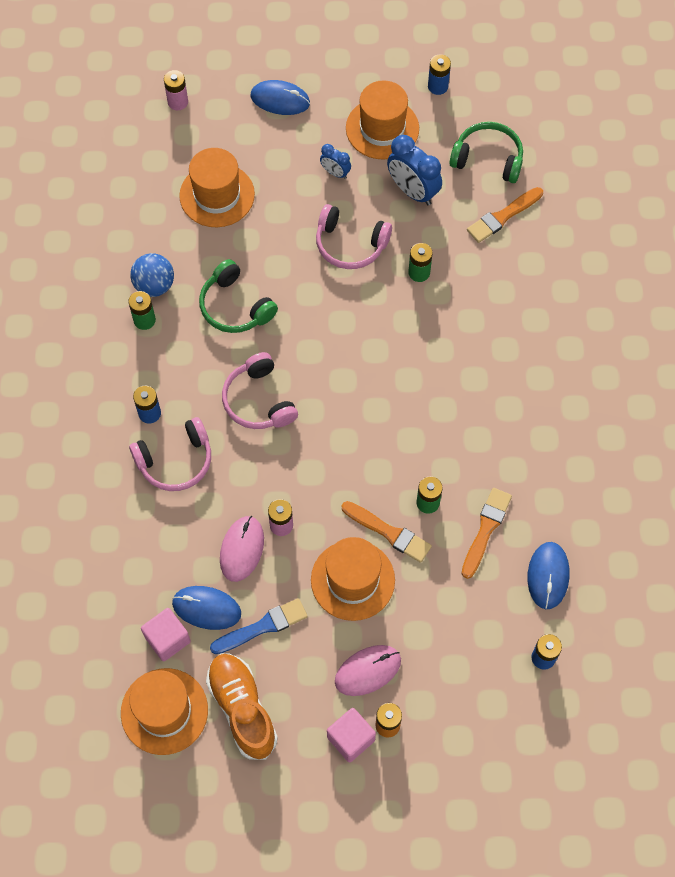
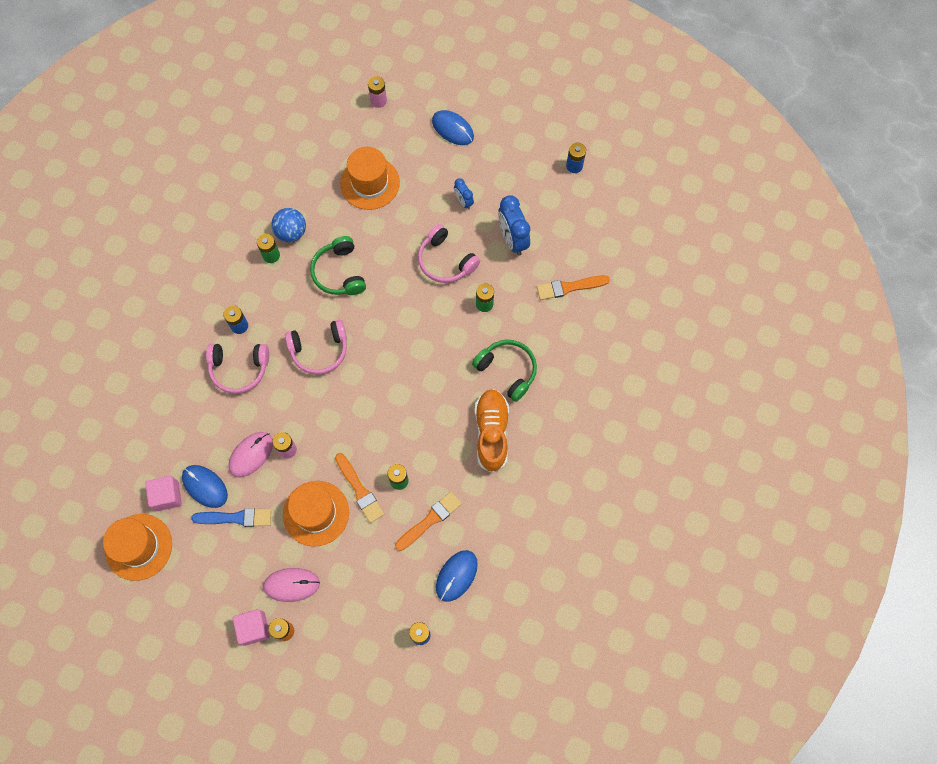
camera: 25 degrees right, 5 degrees up
orange shoe [206,653,278,760] -> orange shoe moved to [475,389,509,473]
pink headphones [222,352,298,429] -> pink headphones turned 105 degrees counterclockwise [285,320,347,375]
orange hat [346,80,419,160] -> none
green headphones [449,122,523,183] -> green headphones moved to [472,340,537,402]

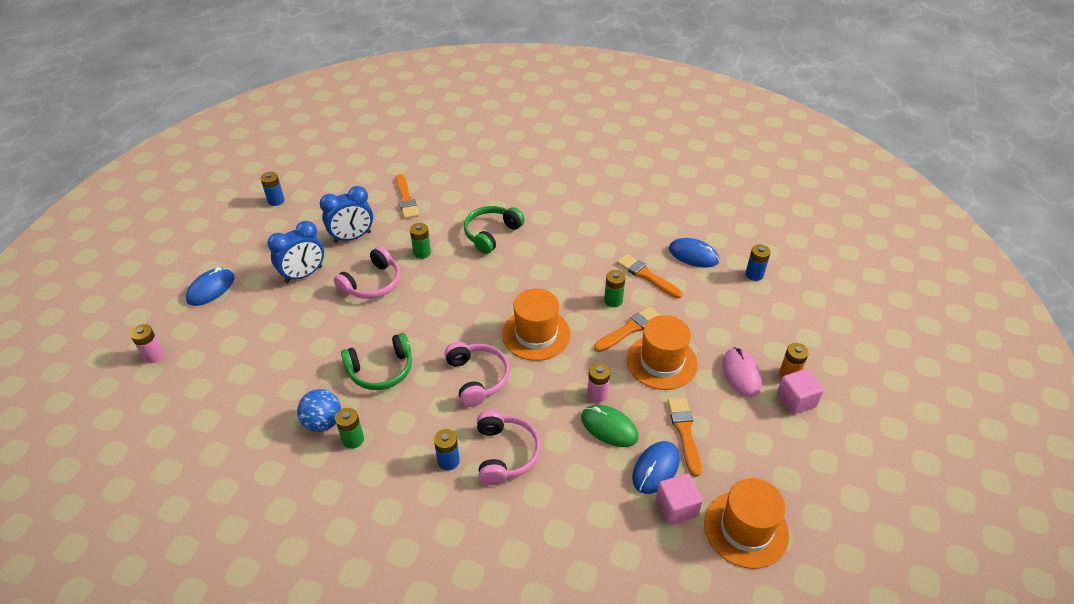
camera: 95 degrees left, 25 degrees down
blue brush [191,508,271,527] -> orange brush [668,397,701,477]
pink mouse [228,432,273,477] -> green mouse [581,405,639,447]
orange hat [340,147,400,210] -> orange hat moved to [502,288,570,361]
blue clock [454,178,474,209] -> blue clock [268,221,324,283], size x1.85
orange shoe [475,389,509,473] -> none

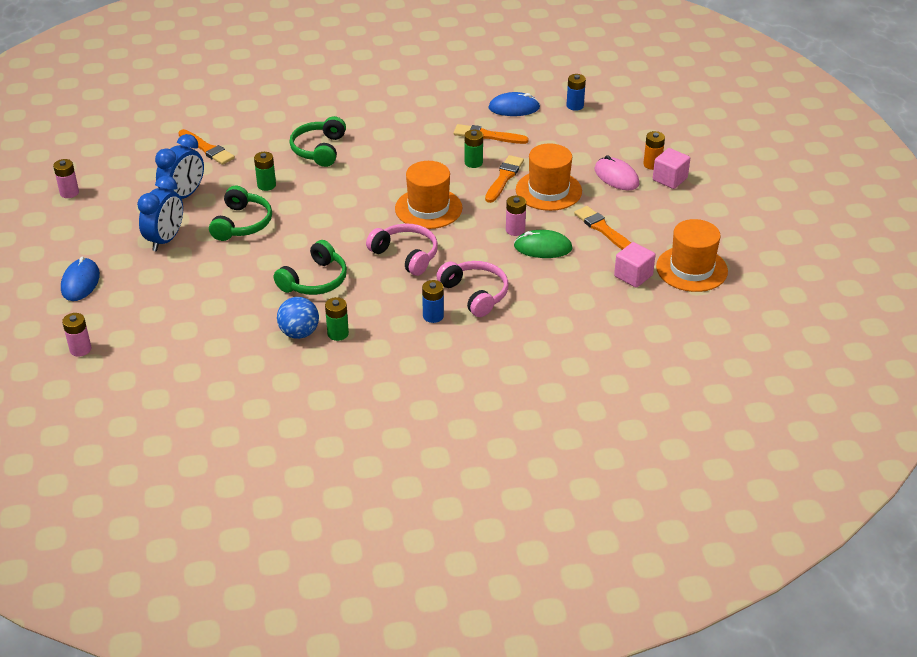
camera: 30 degrees left, 5 degrees down
blue battery [260,172,285,206] -> pink battery [53,159,79,198]
pink headphones [334,246,401,299] -> green headphones [209,186,272,241]
blue mouse [632,441,680,494] -> none

